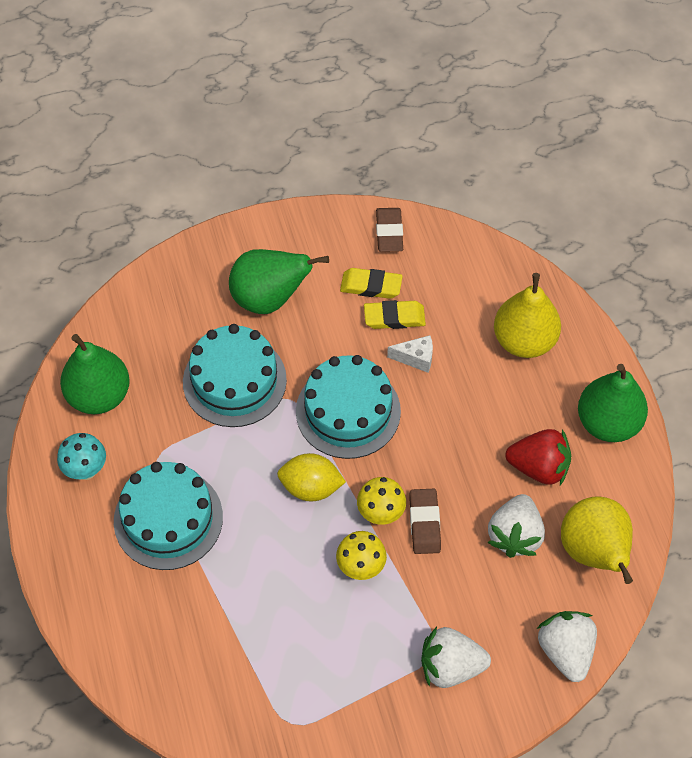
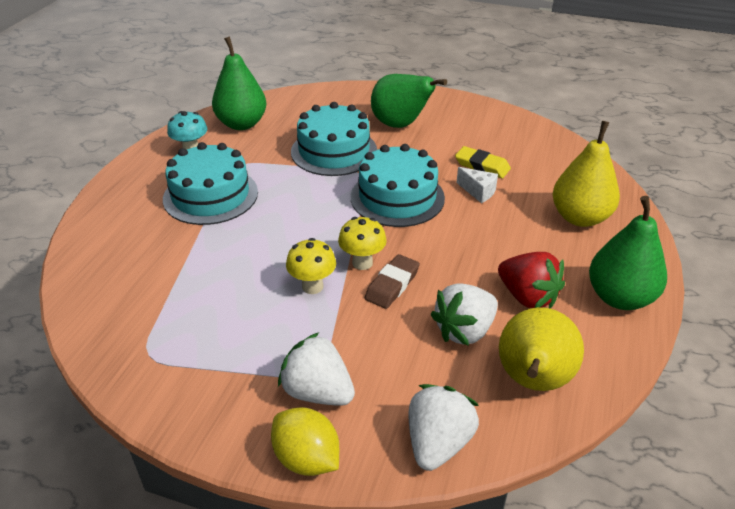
camera: 35 degrees right, 20 degrees down
yellow lemon [277,453,346,501] -> yellow lemon moved to [271,407,339,476]
yellow eraser [340,268,403,299] -> none
brown eraser [376,208,403,252] -> none

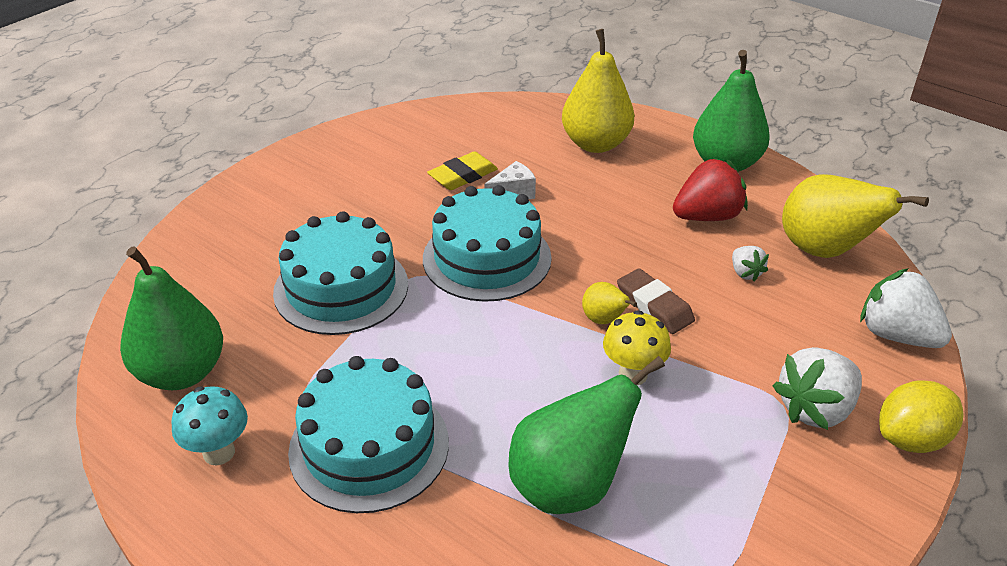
camera: 70 degrees left, 0 degrees up
yellow mushroom [338,217,387,270] -> yellow pear [582,282,637,324]
green pear [371,74,447,128] -> green pear moved to [508,356,665,514]
white strawberry [430,283,498,346] -> white strawberry [732,246,769,281], size x0.52

